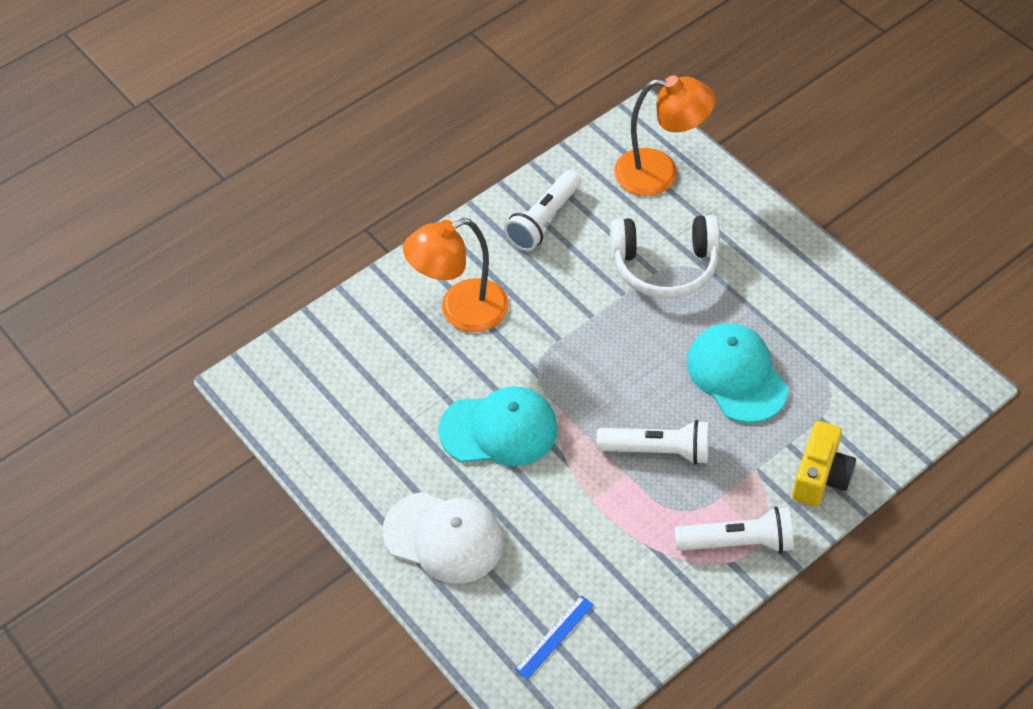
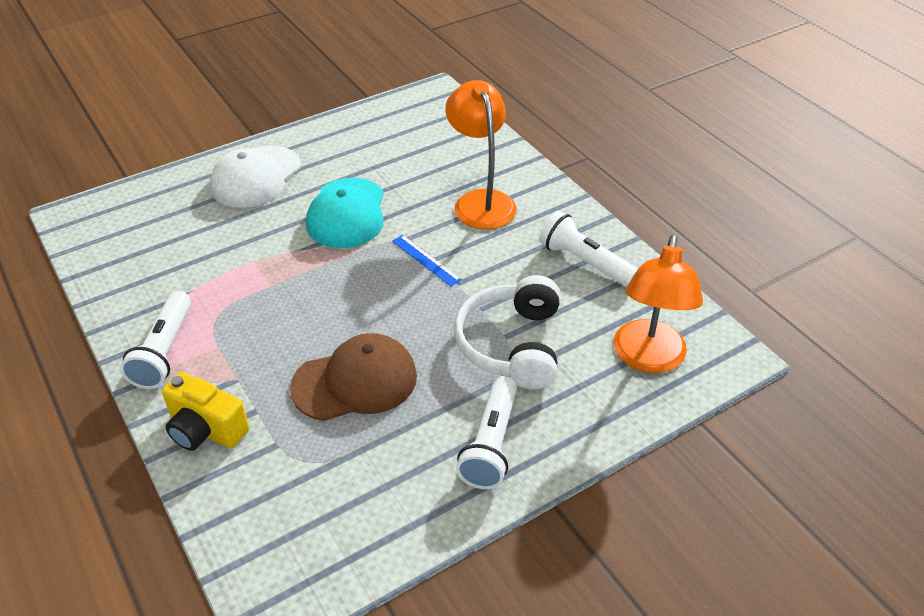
camera: 95 degrees right, 10 degrees down
blue ruler [515,595,594,680] -> blue ruler moved to [392,235,462,286]
white flashlight [597,420,709,465] -> white flashlight moved to [456,376,517,489]
turquoise cap [687,323,788,423] -> brown cap [290,333,417,421]

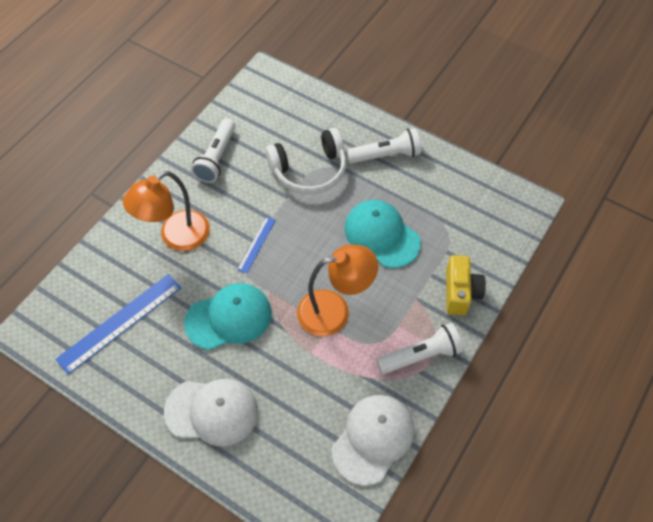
camera: 115 degrees left, 15 degrees up
brown cap [290,333,417,421] -> turquoise cap [344,200,421,268]
orange lamp [614,235,703,373] -> orange lamp moved to [297,245,378,336]
none -> blue ruler [56,274,181,375]
none -> white cap [332,395,415,486]

